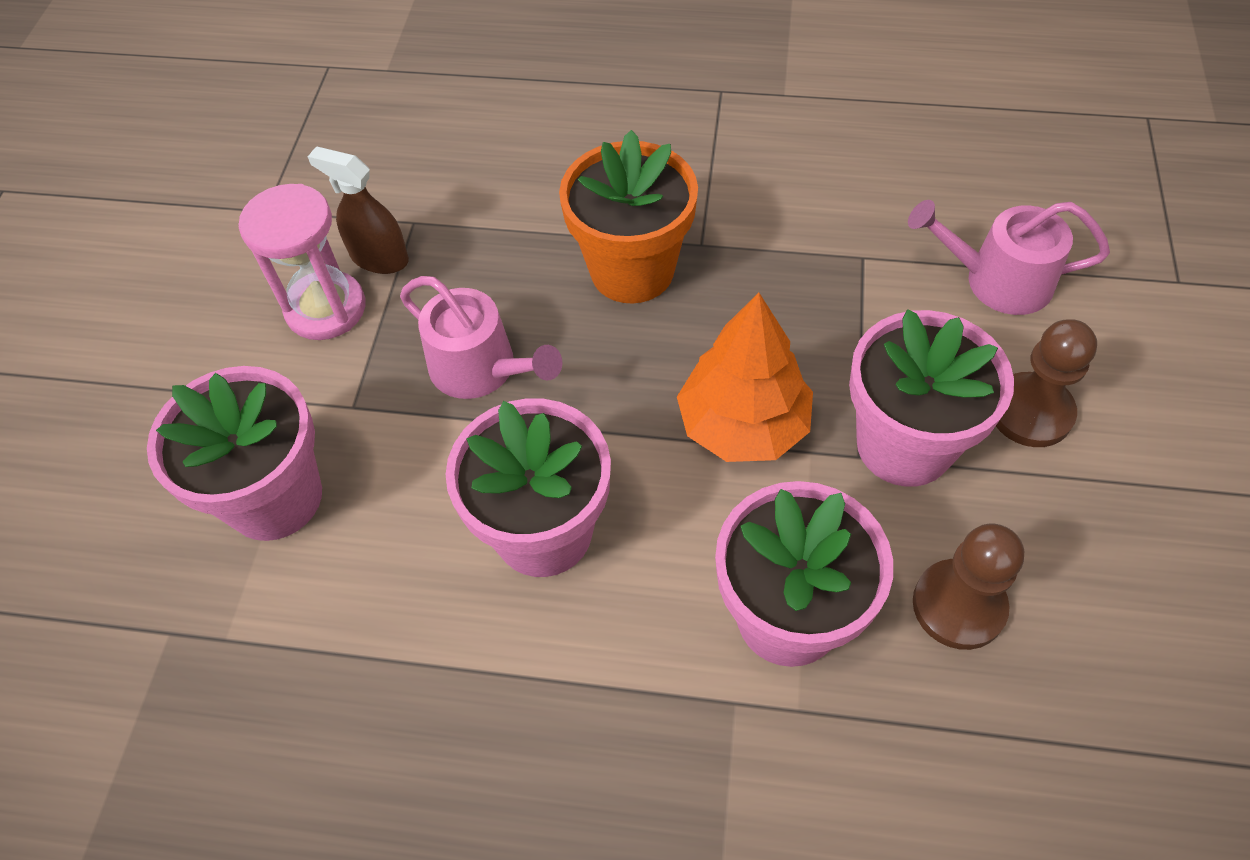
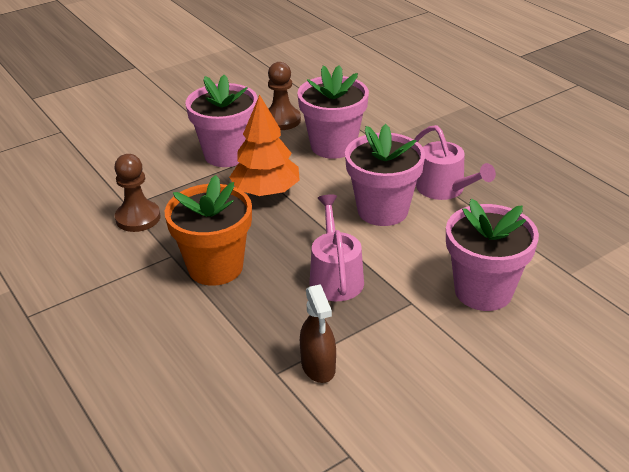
camera: 135 degrees left, 20 degrees down
pink hourglass [238,184,365,340] -> none
pink watering can [908,200,1110,315] -> pink watering can moved to [414,125,496,200]
brown pawn [996,319,1097,447] -> brown pawn moved to [114,154,161,232]

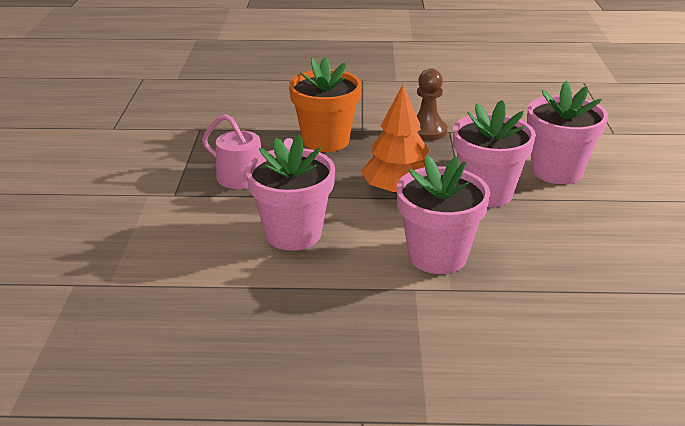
camera: 125 degrees right, 5 degrees down
brown pawn [268,62,301,130] -> none
brown spray bottle [300,284,336,383] -> none
pink watering can [414,125,496,200] -> none
pink flower pot [446,199,539,311] -> pink flower pot moved to [527,81,608,184]

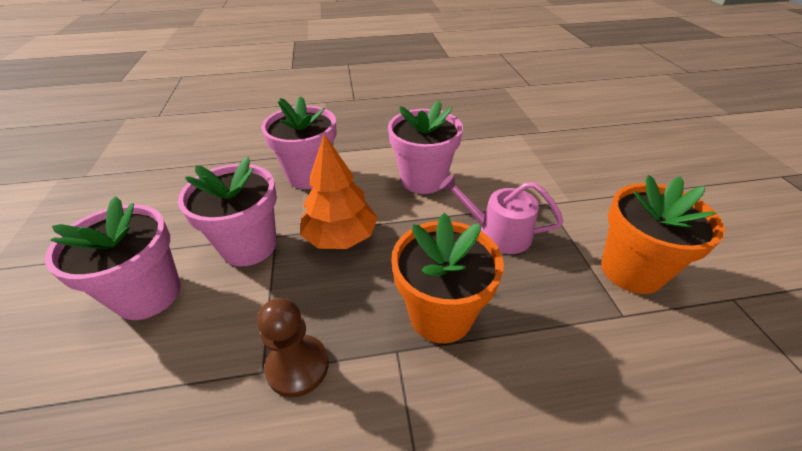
camera: 170 degrees right, 10 degrees up
none -> orange flower pot [601,175,725,294]

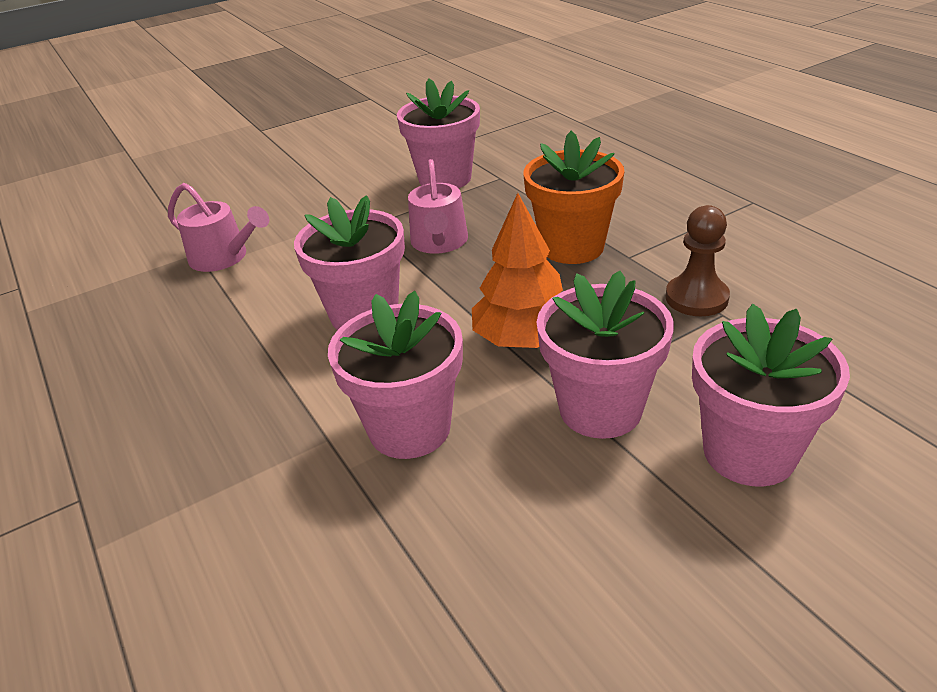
camera: 110 degrees left, 5 degrees down
orange flower pot [601,175,725,294] -> pink flower pot [397,78,480,188]
none -> pink watering can [168,183,269,272]

